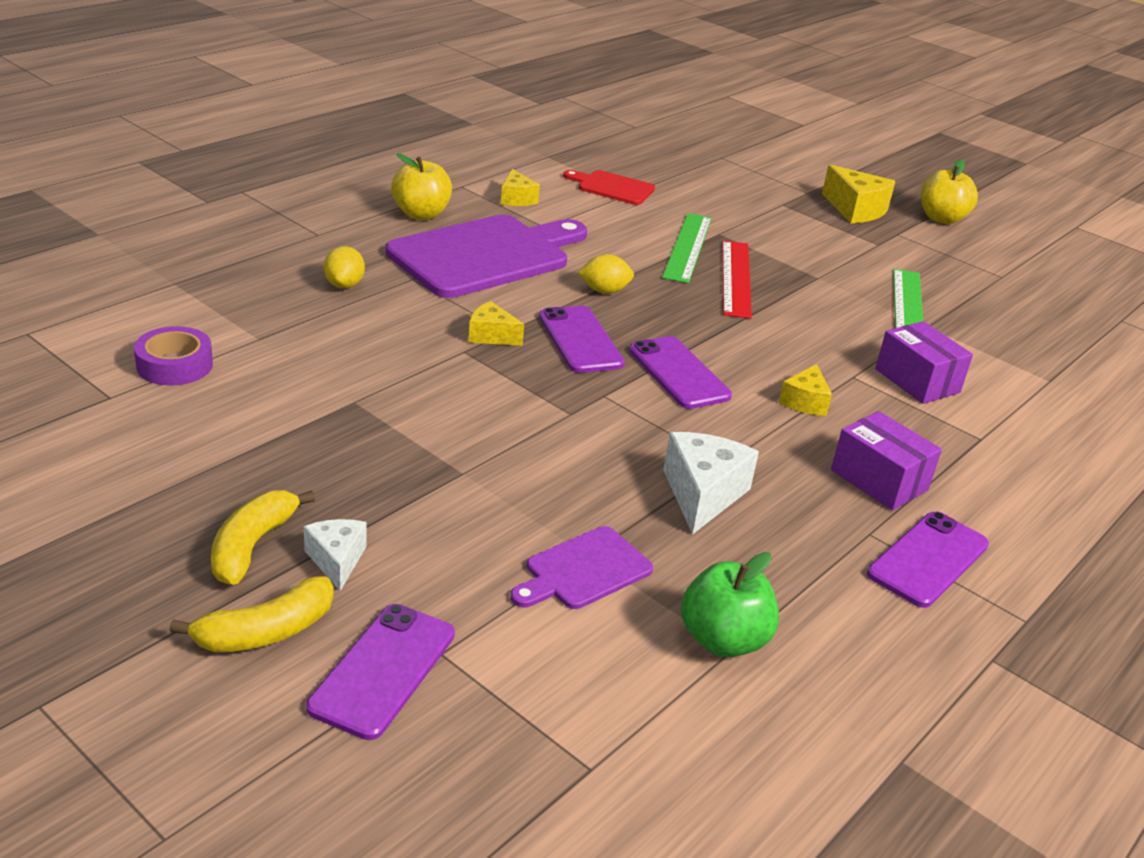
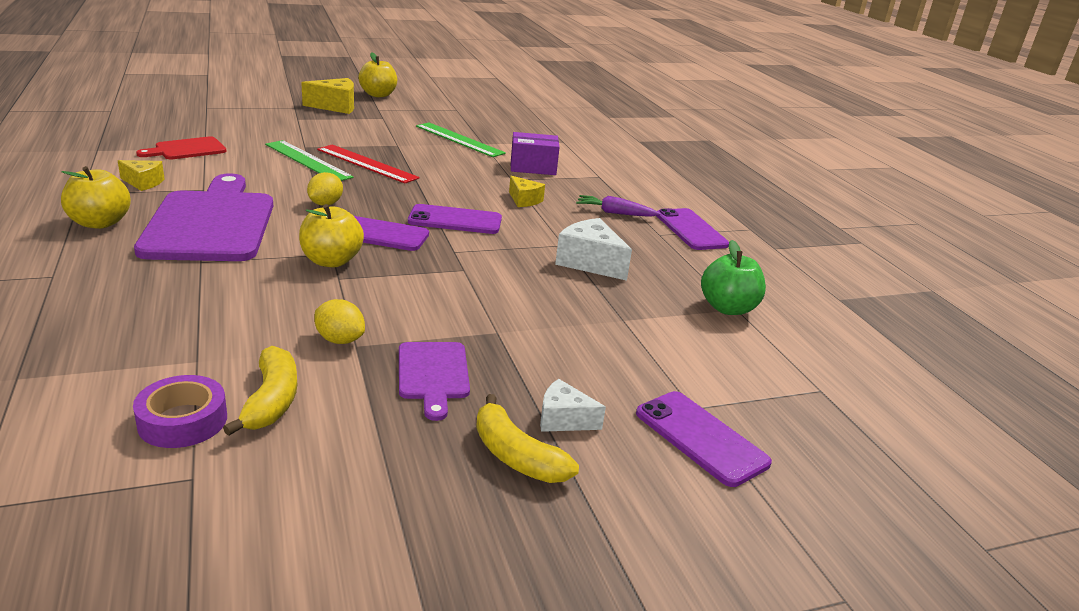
camera: 60 degrees left, 5 degrees down
yellow banana [170,576,334,652] -> yellow banana moved to [223,346,297,436]
yellow lemon [324,246,365,288] -> yellow lemon moved to [314,299,365,344]
yellow cheese [468,301,524,346] -> yellow apple [299,204,364,267]
purple cutting board [510,526,653,609] -> purple cutting board moved to [399,342,470,421]
purple box [831,411,942,511] -> purple carrot [576,195,660,217]

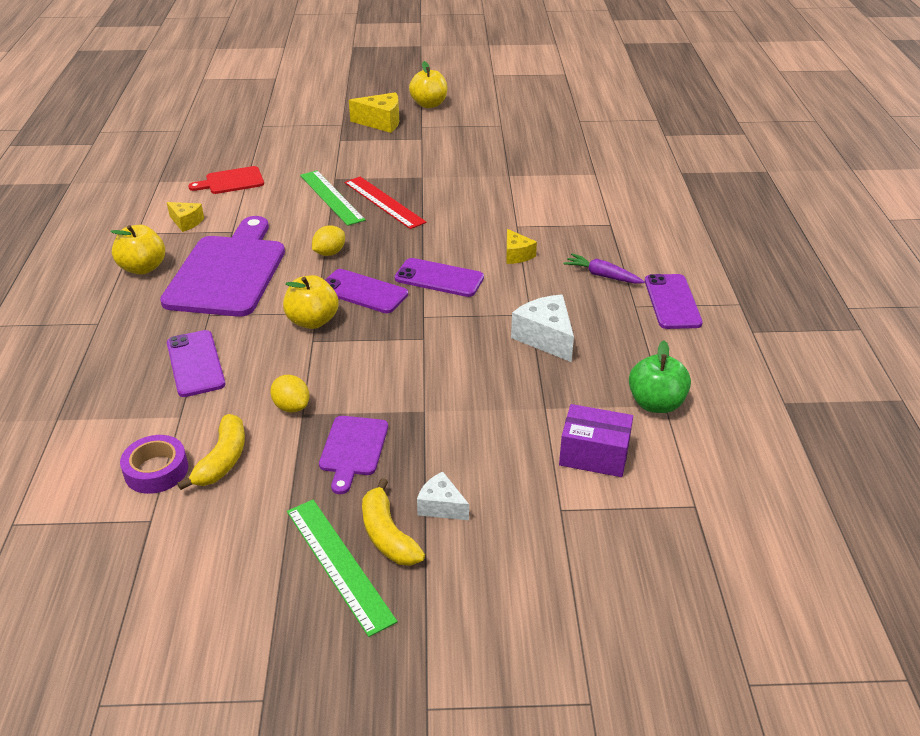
camera: 20 degrees right, 10 degrees up
green ruler [416,122,506,157] -> green ruler moved to [287,500,397,637]
purple box [511,132,560,175] -> purple box moved to [559,404,633,477]
purple phone [636,391,772,487] -> purple phone moved to [167,330,225,397]

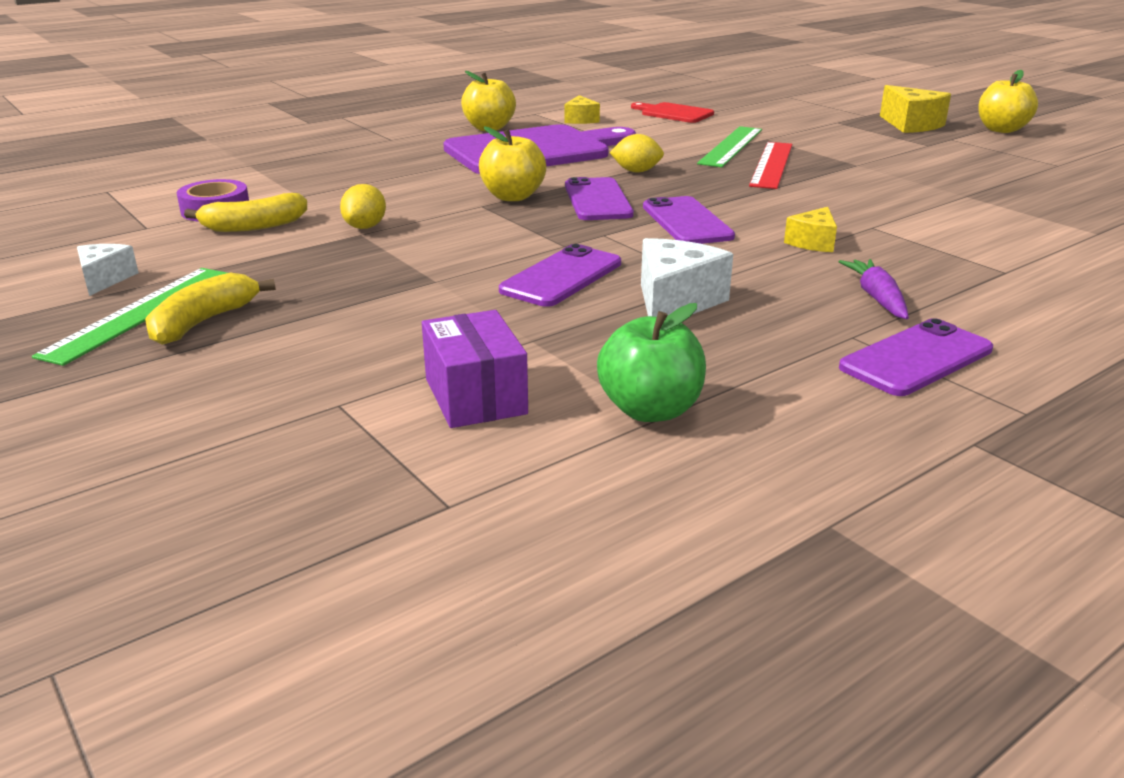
camera: 55 degrees right, 10 degrees down
purple phone [167,330,225,397] -> purple phone moved to [499,244,621,307]
purple cutting board [319,416,388,494] -> none
white cheese [417,471,469,520] -> white cheese moved to [77,244,139,296]

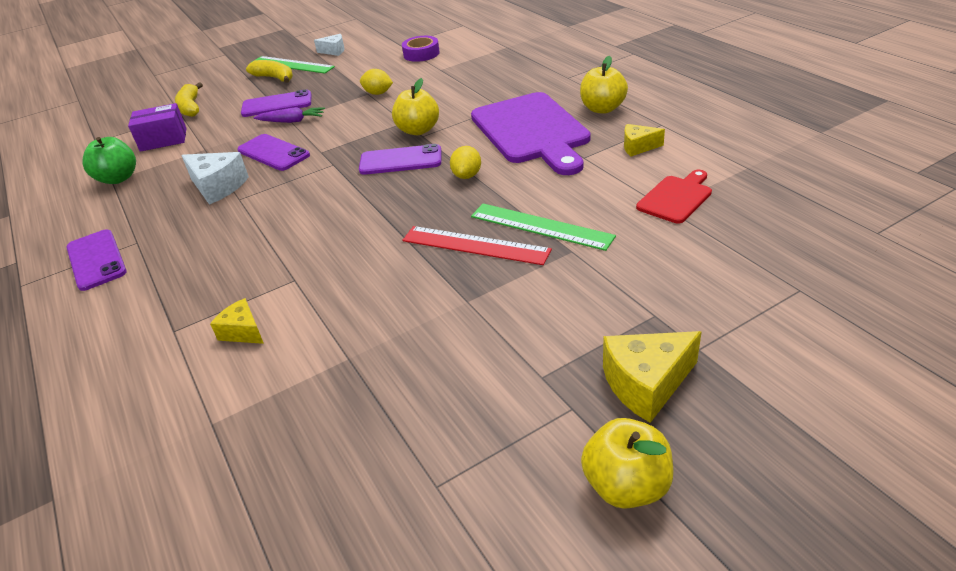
camera: 100 degrees right, 10 degrees up
yellow banana [184,193,307,232] -> yellow banana moved to [175,82,203,117]
purple phone [643,196,735,244] -> purple phone moved to [241,89,311,117]
yellow cheese [784,207,837,252] -> yellow cheese moved to [210,298,264,344]
purple carrot [839,259,909,319] -> purple carrot moved to [253,107,325,123]

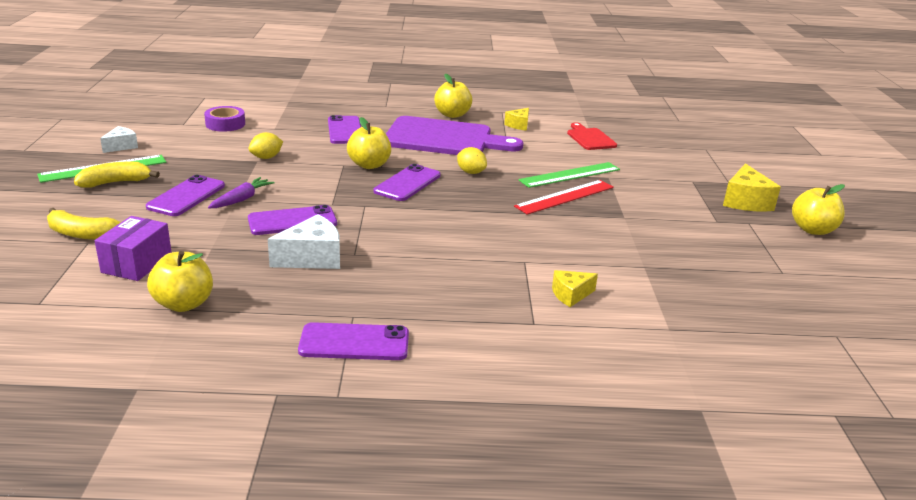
camera: 65 degrees left, 10 degrees down
green apple [82,137,136,184] -> yellow apple [147,251,213,312]
none -> purple phone [328,115,361,144]

